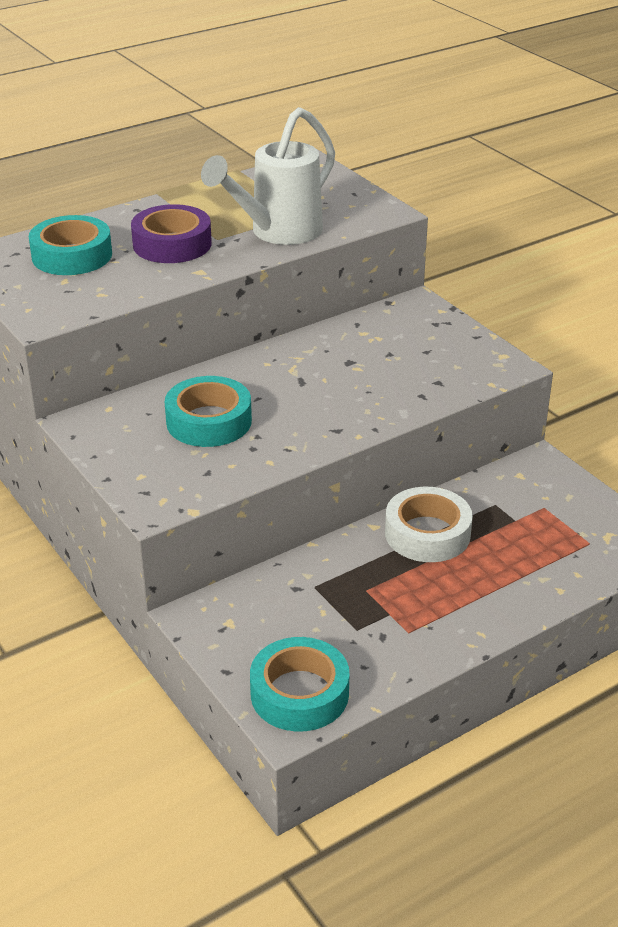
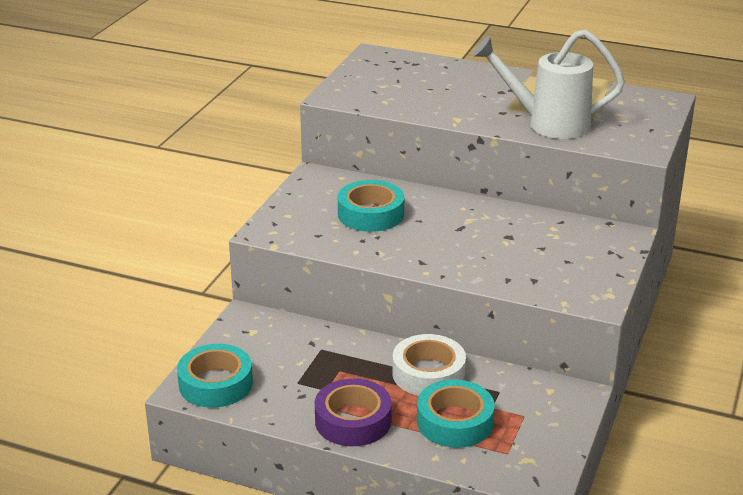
camera: 55 degrees right, 5 degrees down
turquoise tape [29,215,112,275] -> turquoise tape moved to [417,379,494,448]
purple tape [131,204,212,263] -> purple tape moved to [315,378,392,446]

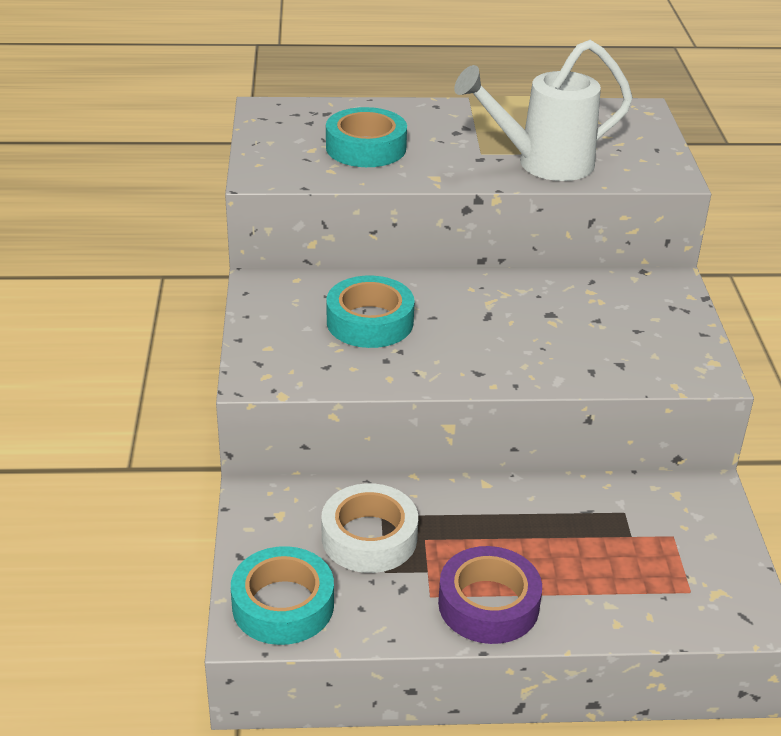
camera: 25 degrees left, 5 degrees up
white tape [393,334,466,396] -> white tape moved to [321,483,418,573]
turquoise tape [417,379,494,448] -> turquoise tape moved to [326,107,407,167]

